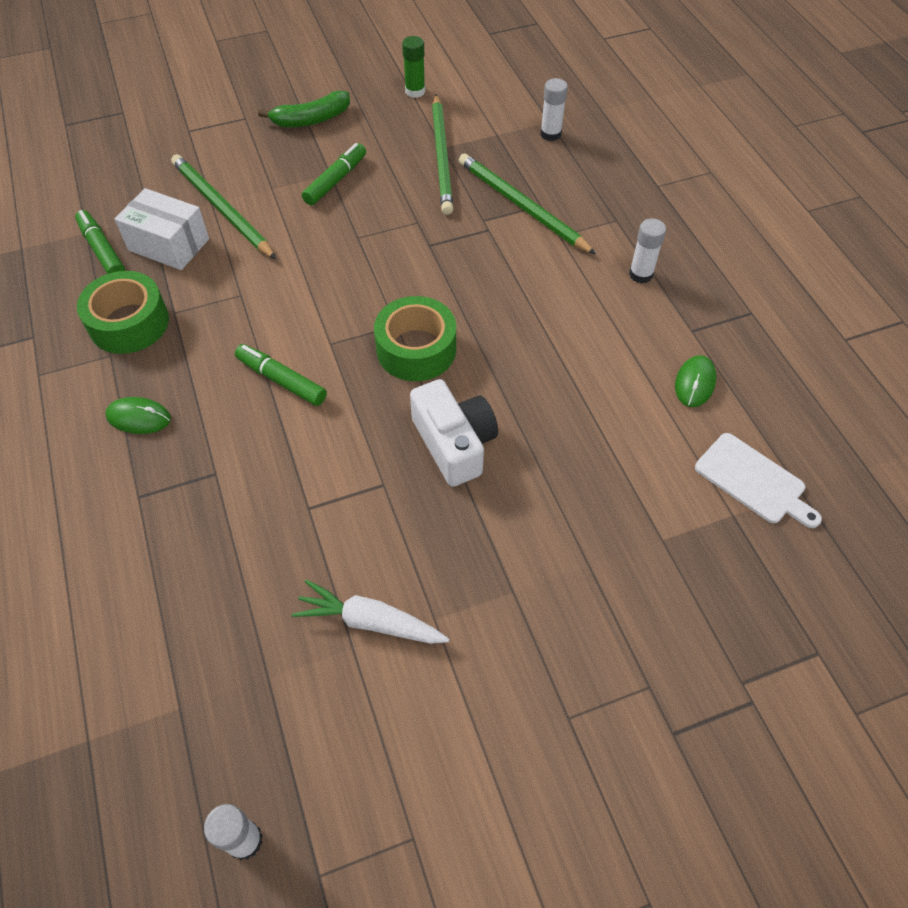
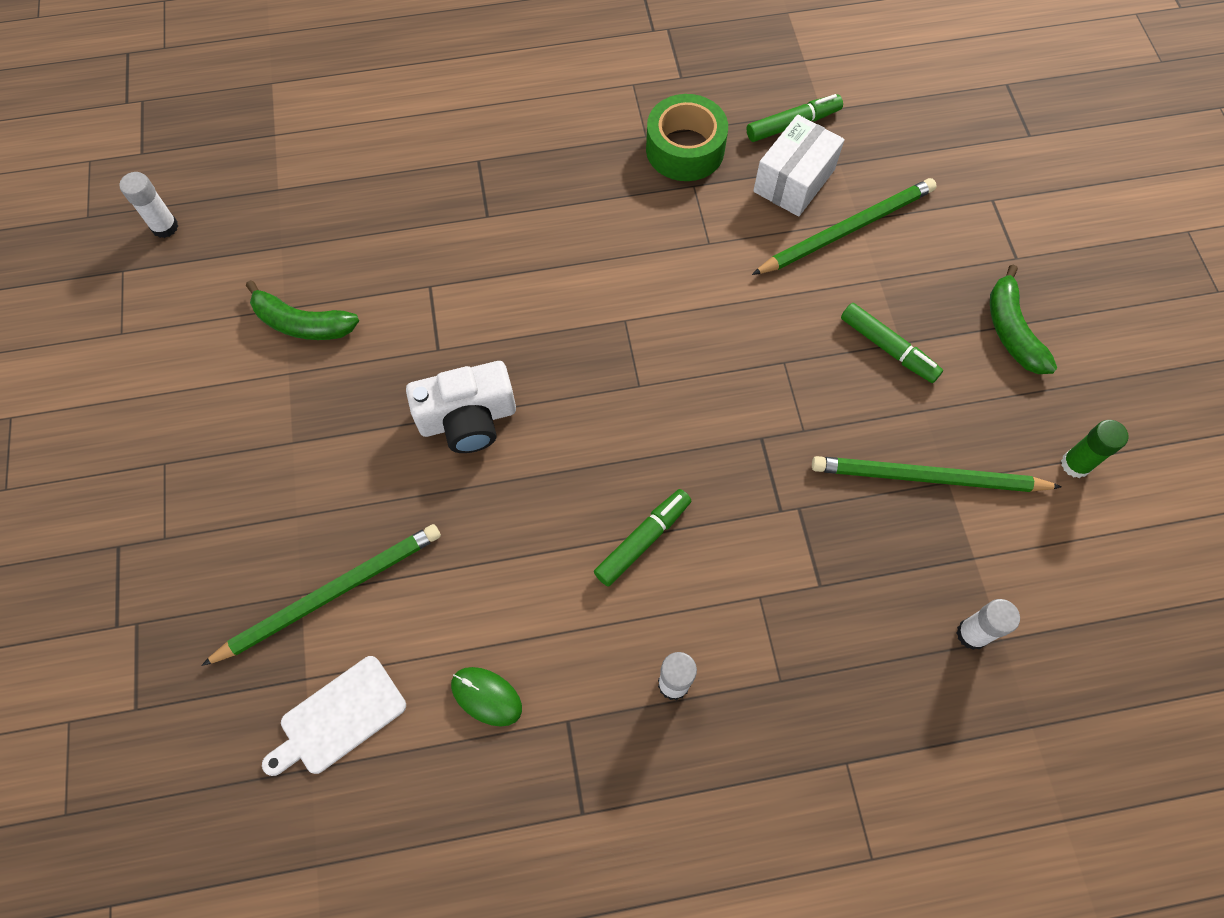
camera: 100 degrees right, 10 degrees up
green mouse [105,397,171,434] -> none
green marker [235,344,327,406] -> green marker moved to [594,489,691,587]
white carrot [292,580,449,644] -> green banana [246,280,359,340]
green tape [374,296,456,381] -> none
green pencil [459,153,596,254] -> green pencil moved to [201,524,441,666]

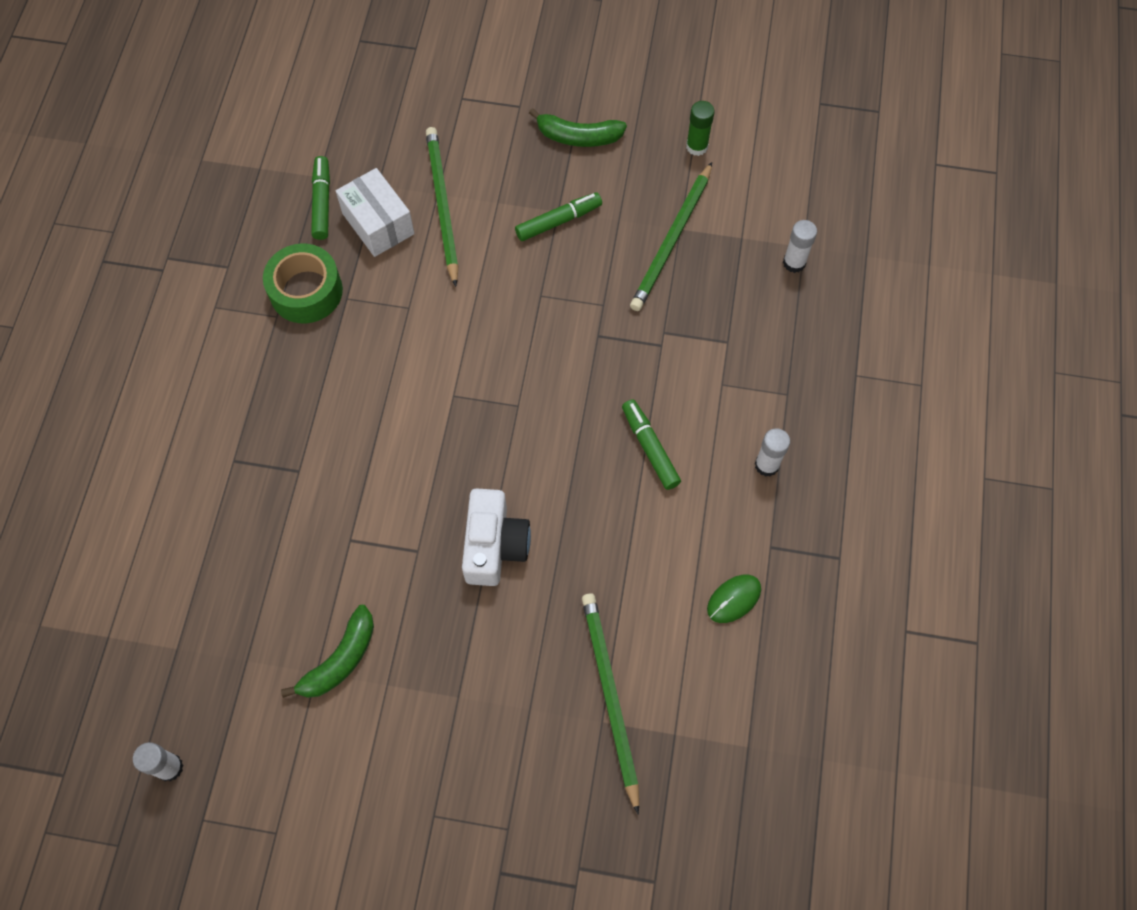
camera: 70 degrees left, 0 degrees up
white cutting board [262,656,406,776] -> none

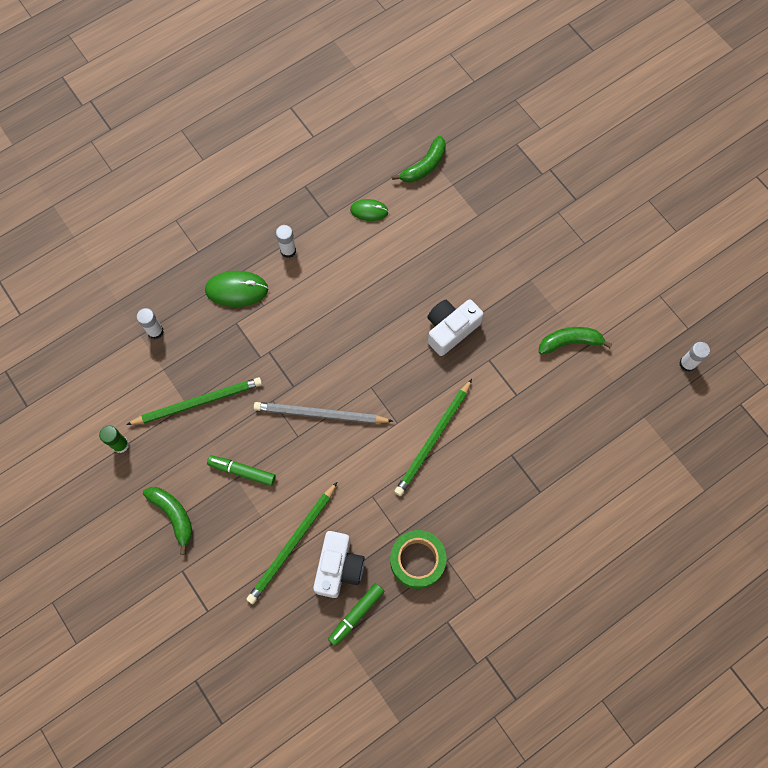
camera: 135 degrees left, 5 degrees up
white box [336,168,415,257] -> white camera [313,531,365,598]
green pencil [582,593,639,815] -> green pencil moved to [394,379,472,496]
green marker [622,399,681,490] -> none
none -> green mouse [205,271,268,307]
none -> grey pencil [254,402,393,424]
none -> green banana [392,136,446,183]

